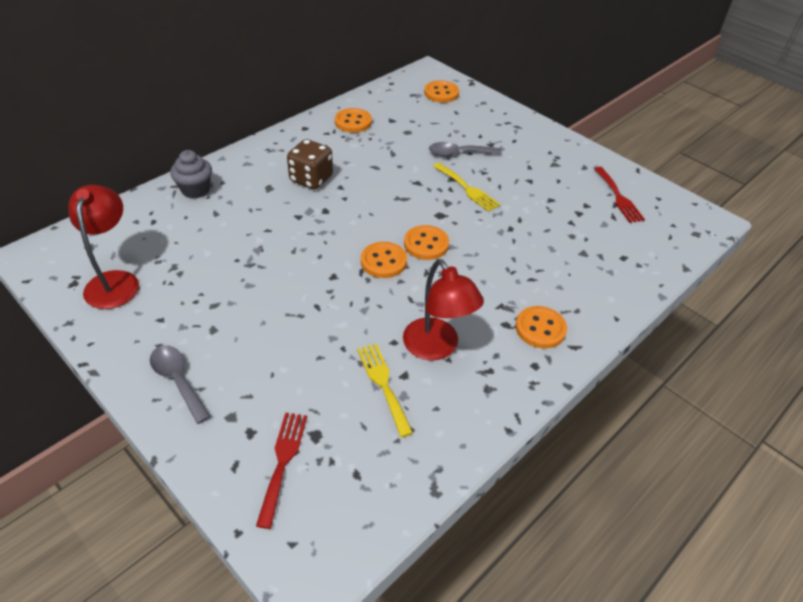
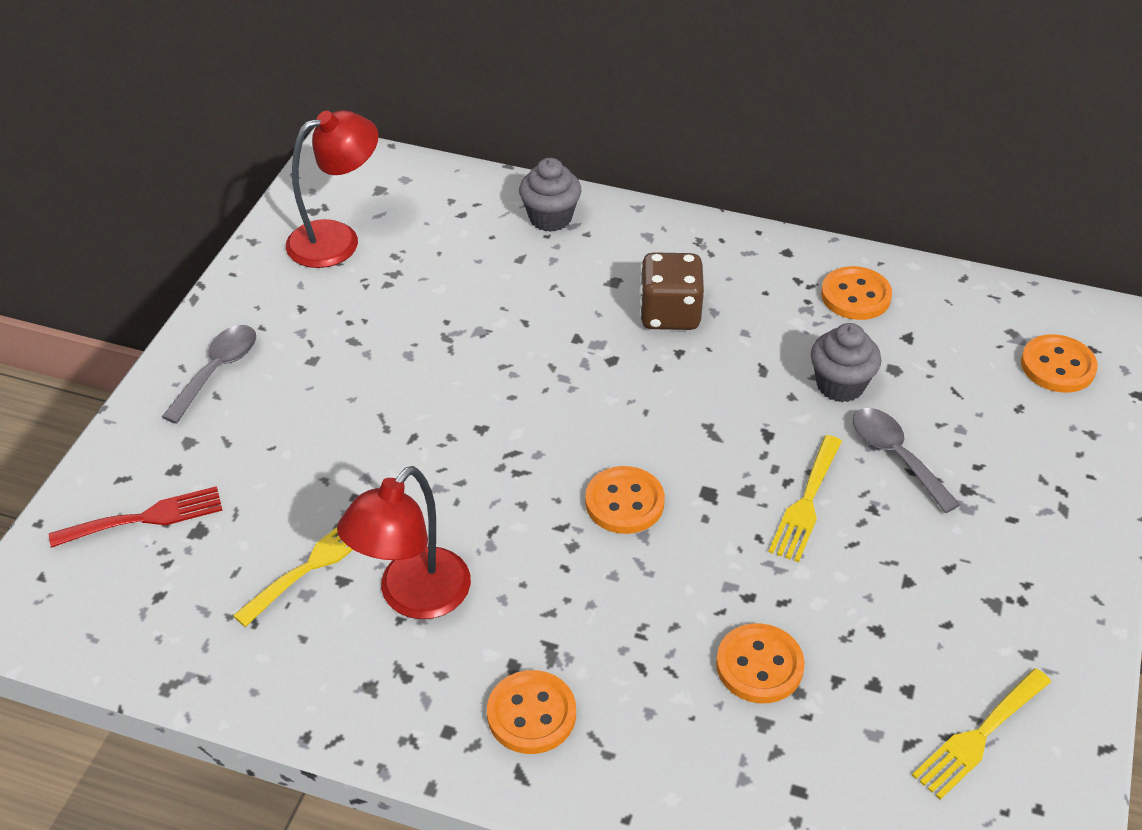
camera: 65 degrees right, 0 degrees up
orange button [361,242,407,278] -> orange button moved to [716,623,805,703]
red fork [594,167,645,223] -> yellow fork [912,668,1051,800]
none -> grey cupcake [811,323,881,402]

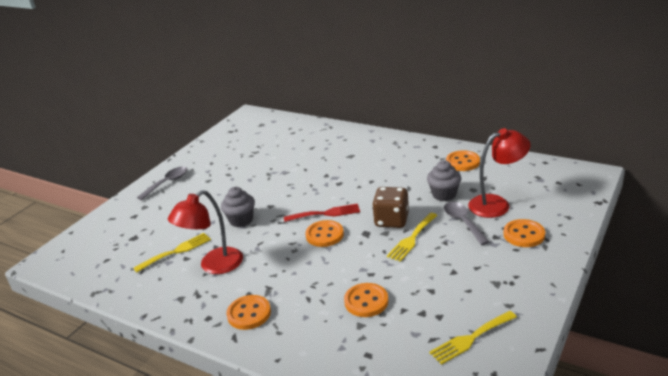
camera: 15 degrees right, 15 degrees down
red fork [49,486,223,548] -> red fork moved to [284,204,360,222]
red lamp [286,110,378,268] -> red lamp moved to [468,128,531,218]
grey cupcake [519,158,581,232] -> grey cupcake moved to [221,187,255,227]
brown dice [639,252,704,330] -> brown dice moved to [372,187,409,228]
orange button [1021,334,1098,393] -> orange button moved to [503,219,545,247]

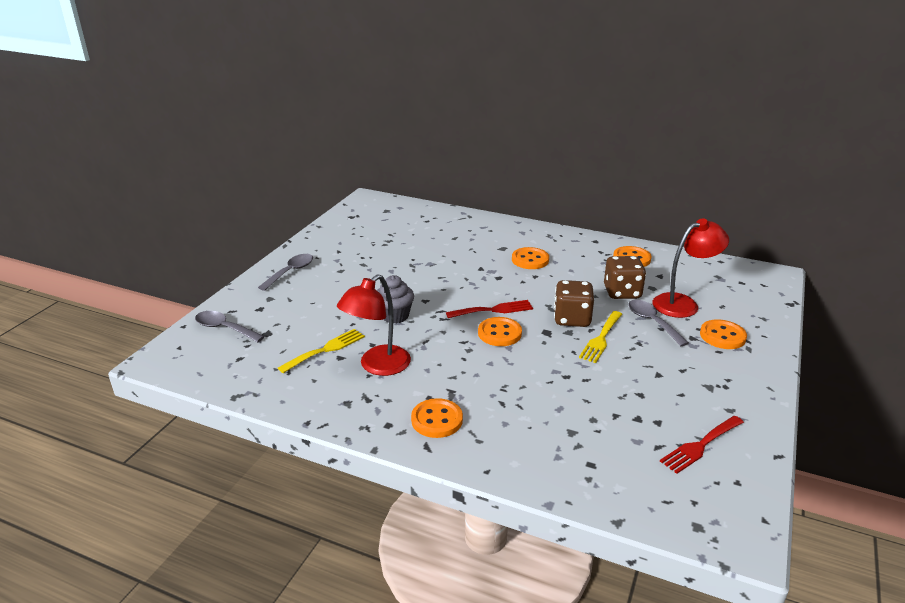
camera: 10 degrees left, 0 degrees up
orange button [344,283,388,317] -> orange button moved to [512,247,549,269]
grey cupcake [427,160,461,201] -> brown dice [604,256,646,299]
yellow fork [429,311,517,365] -> red fork [660,416,744,474]
none -> grey spoon [195,311,265,342]

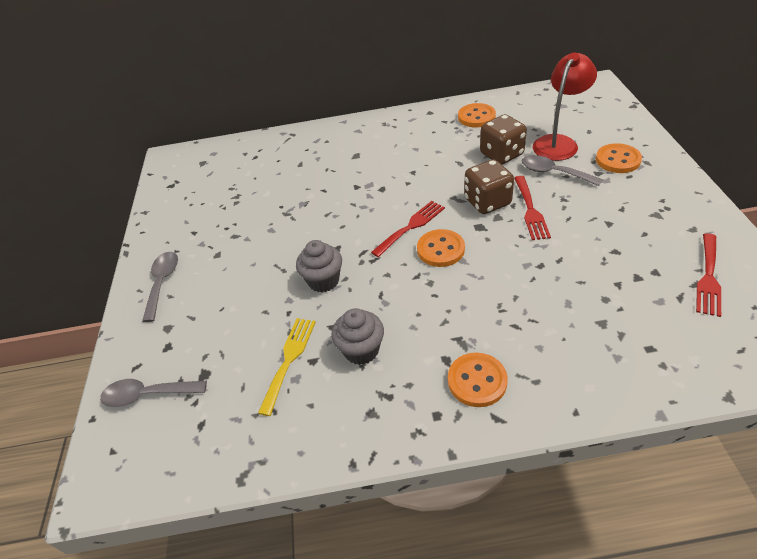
camera: 25 degrees left, 15 degrees up
red lamp [337,274,411,376] -> grey cupcake [331,308,384,365]
orange button [512,247,549,269] -> none
yellow fork [579,311,622,363] -> red fork [514,176,551,240]

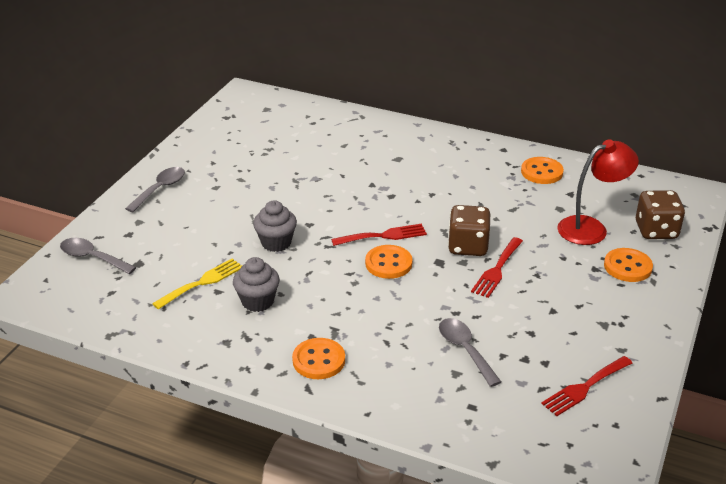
camera: 25 degrees right, 10 degrees down
brown dice [480,114,527,164] -> brown dice moved to [636,190,685,239]
grey spoon [522,155,603,186] -> grey spoon moved to [439,318,501,387]

